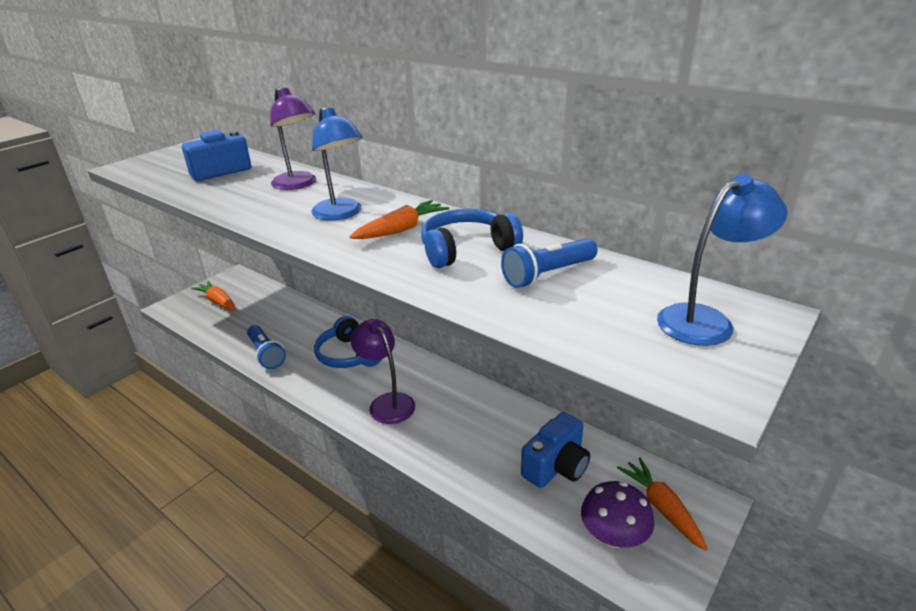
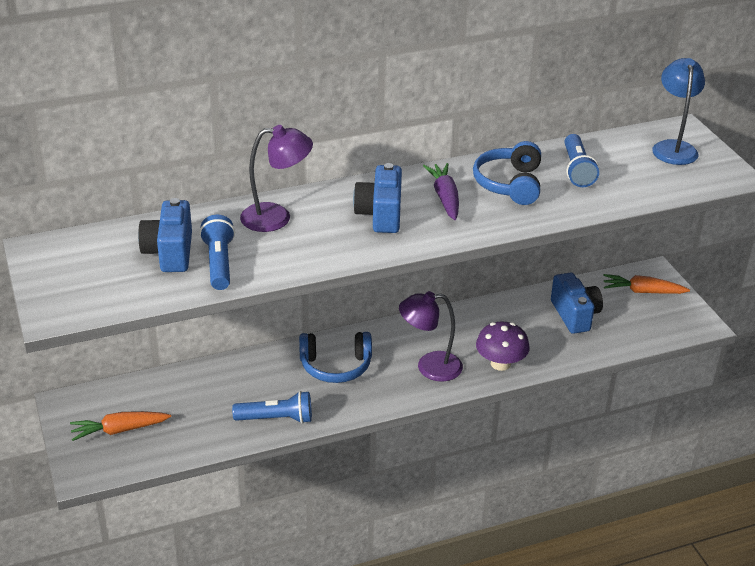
camera: 60 degrees left, 5 degrees up
blue lamp [311,107,362,220] -> blue camera [353,163,402,233]
orange carrot [349,200,449,239] -> purple carrot [423,163,459,220]
purple mushroom [581,481,654,548] -> purple mushroom moved to [476,322,530,371]
none -> blue flashlight [199,215,235,290]

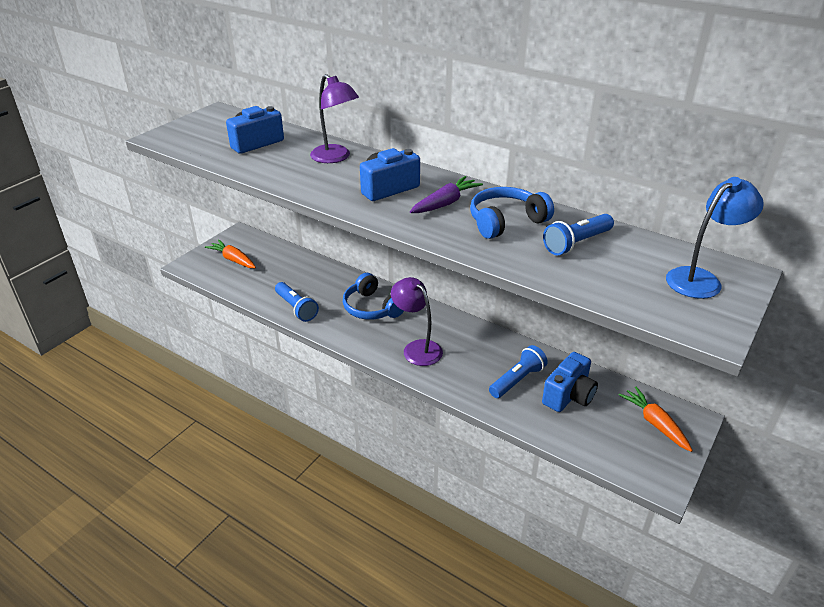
camera: 55 degrees right, 0 degrees up
blue flashlight [199,215,235,290] -> blue flashlight moved to [489,345,548,398]
purple mushroom [476,322,530,371] -> none

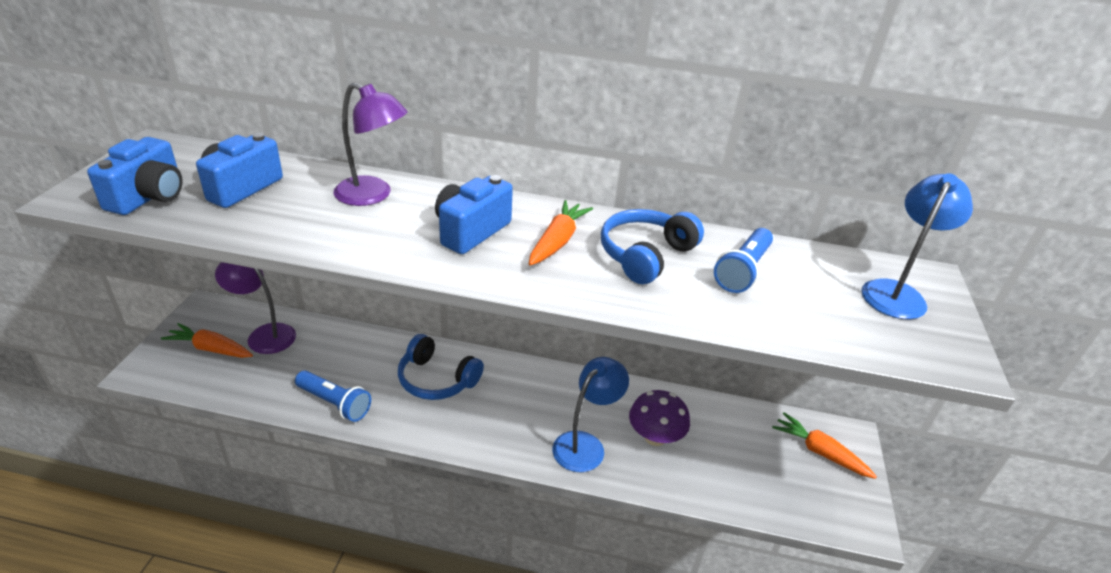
camera: 25 degrees left, 0 degrees up
purple lamp [391,277,443,366] -> purple lamp moved to [215,262,296,354]
purple carrot [410,176,483,213] -> orange carrot [529,200,593,266]
blue flashlight [489,345,548,398] -> purple mushroom [629,390,690,446]
blue camera [542,352,598,412] -> blue camera moved to [87,137,182,215]
none -> blue lamp [552,357,629,472]

